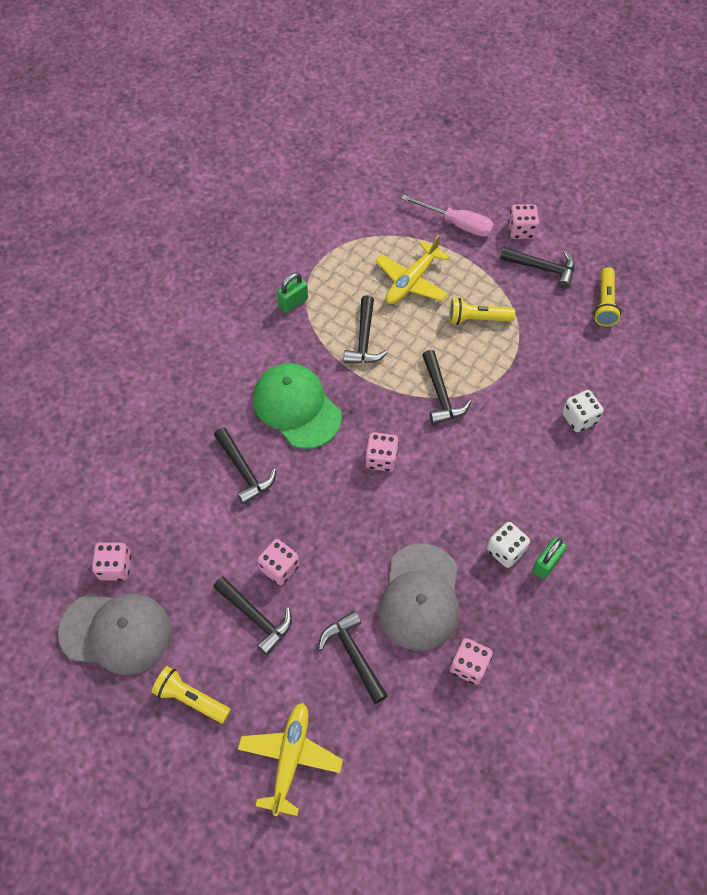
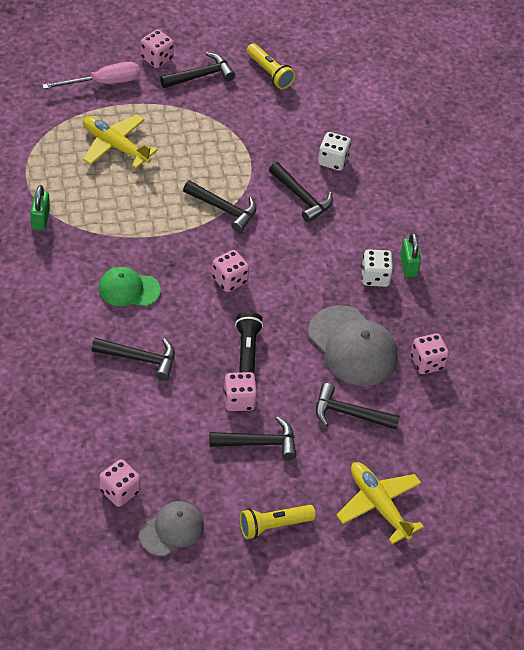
camera: 50 degrees left, 10 degrees down
grey cap [58,594,172,675] -> grey cap [139,501,204,556], size x0.62
green cap [253,363,342,449] -> green cap [99,267,161,306], size x0.62
black hammer [344,295,388,364] -> black hammer moved to [269,162,333,223]
yellow plane [375,235,449,304] -> yellow plane turned 135 degrees clockwise [83,114,158,168]
yellow flashlight [449,298,515,325] -> none
none -> black flashlight [235,312,263,373]

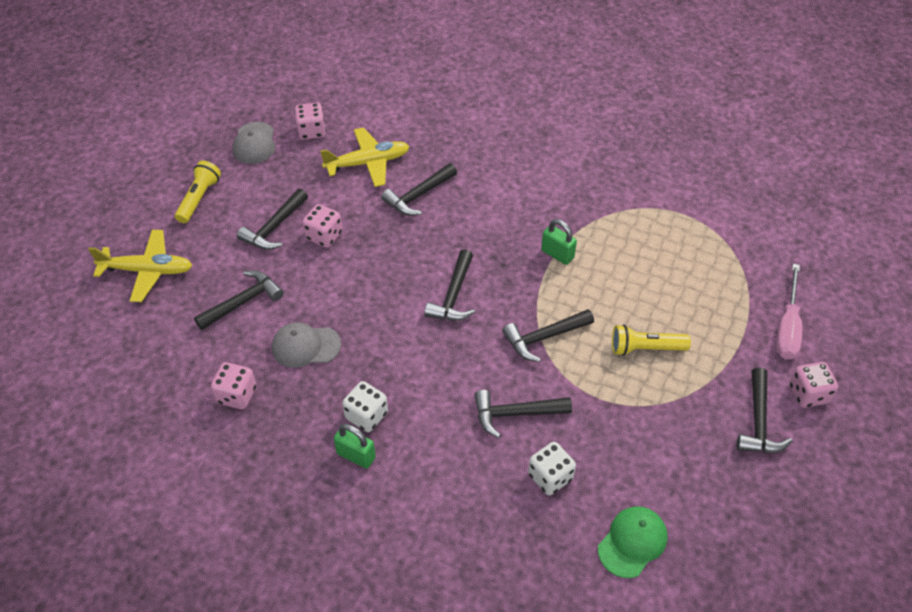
camera: 130 degrees right, 0 degrees up
green padlock [30,185,50,231] -> green padlock moved to [541,219,577,265]
yellow plane [83,114,158,168] -> yellow plane moved to [320,127,410,187]
green cap [99,267,161,306] -> green cap moved to [598,506,668,578]
pink dice [212,250,249,292] -> black hammer [424,249,475,321]
black flashlight [235,312,263,373] -> none
yellow flashlight [247,43,295,89] -> yellow flashlight moved to [612,325,691,356]
grey cap [308,305,398,386] -> grey cap [272,322,341,368], size x0.62

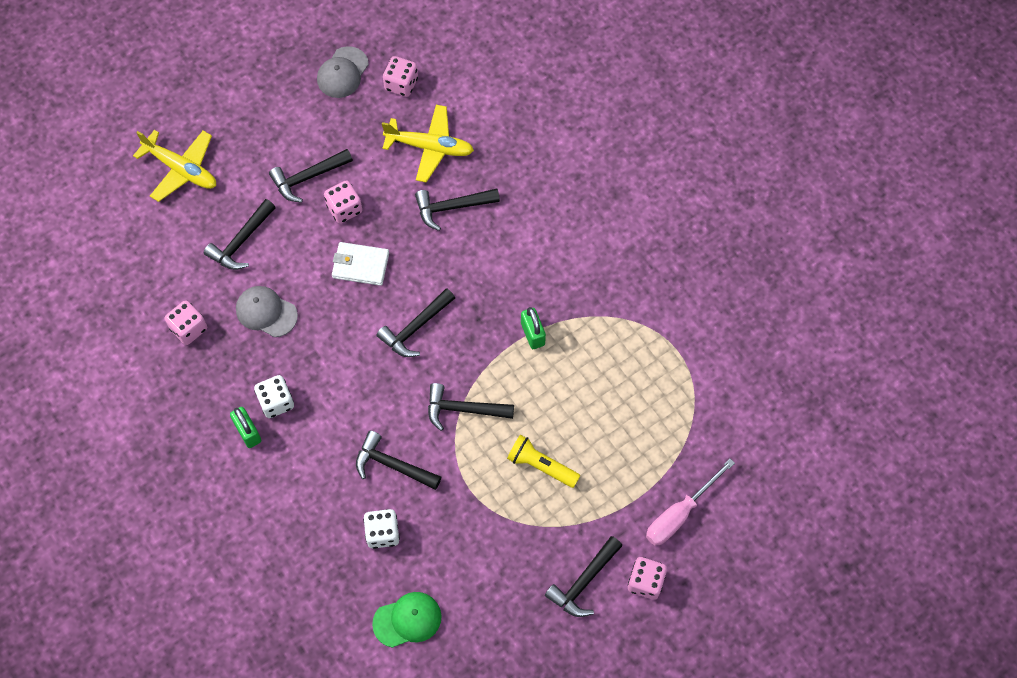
camera: 30 degrees right, 15 degrees up
yellow flashlight [175,161,221,223] -> none
black hammer [194,270,284,330] -> black hammer turned 135 degrees clockwise [204,199,276,270]
none -> white wallet [332,242,389,286]

